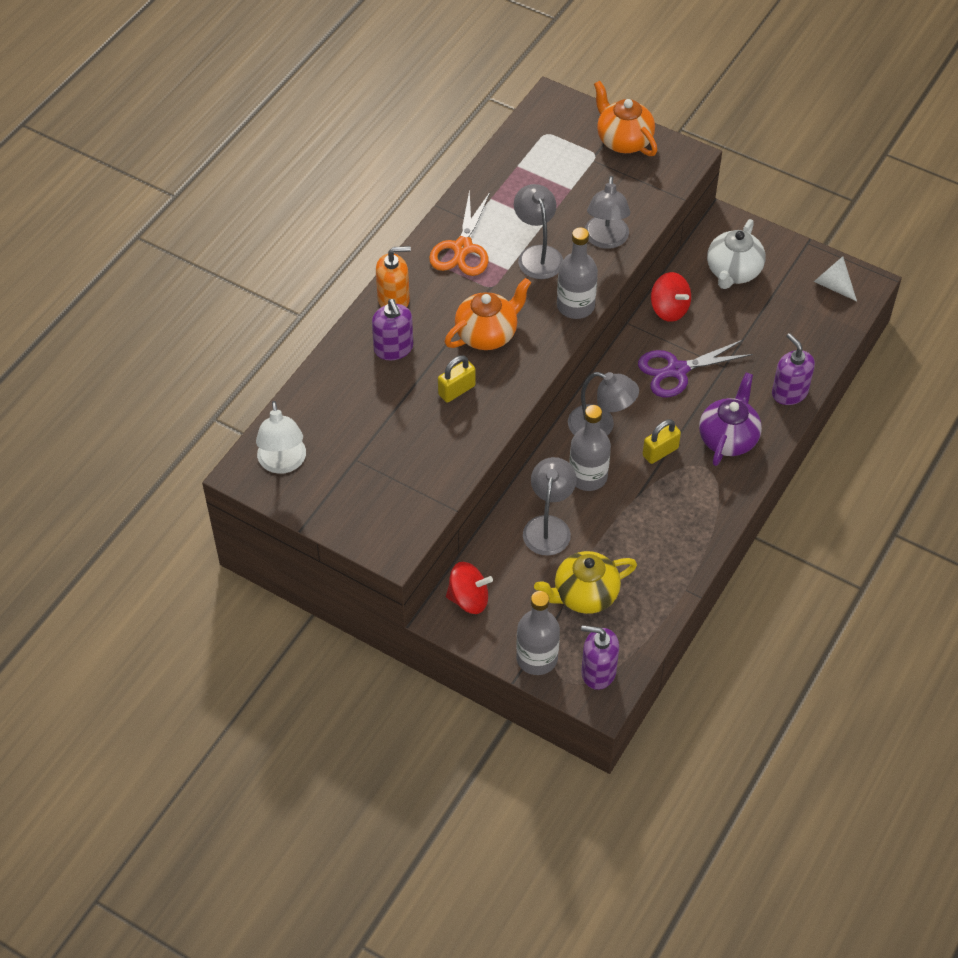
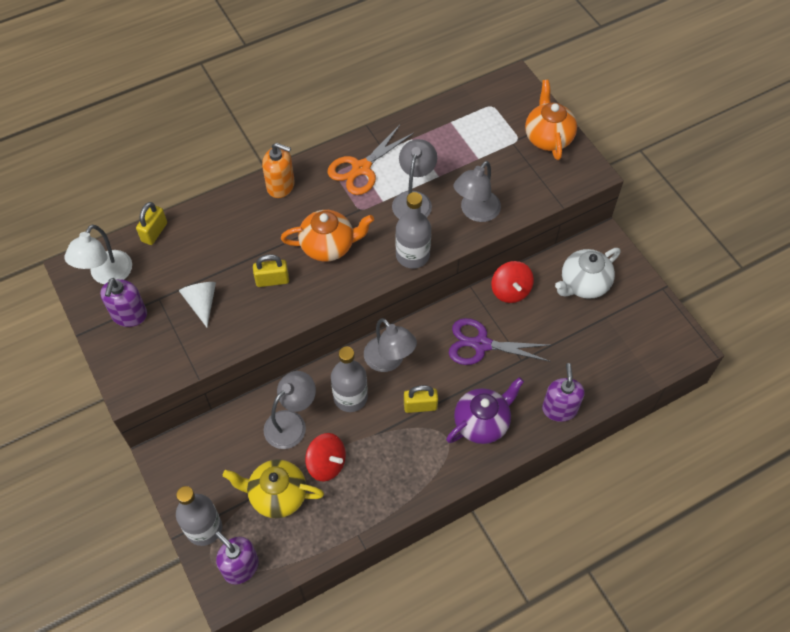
camera: 30 degrees right, 5 degrees up
purple soap dispenser [372,299,413,360] -> purple soap dispenser moved to [100,278,147,327]
red spinning top [446,562,493,614] -> red spinning top moved to [305,433,346,482]
white cone [814,256,857,301] -> white cone moved to [179,282,216,327]
none -> yellow padlock [136,202,167,245]

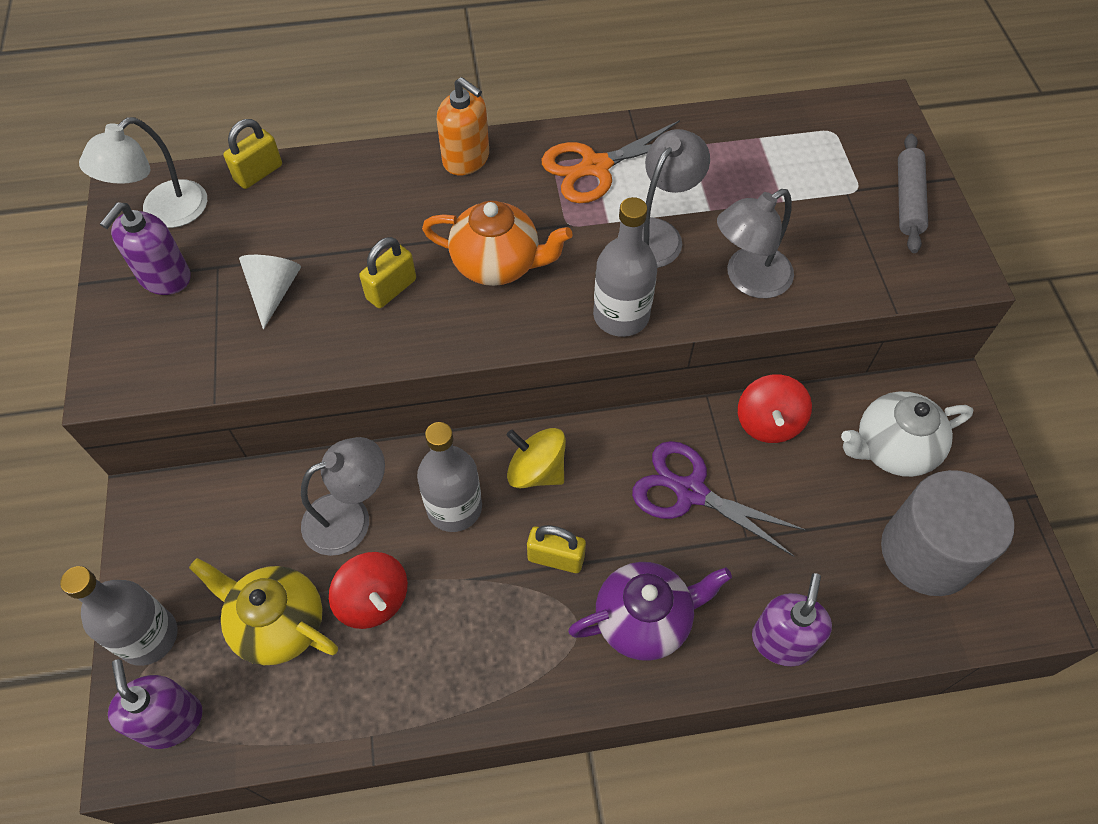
camera: 20 degrees right, 0 degrees up
yellow padlock [253,254,289,287] -> yellow padlock turned 60 degrees counterclockwise [359,237,416,308]
grey lamp [364,318,417,372] -> yellow spinning top [506,428,566,488]
orange teapot [525,80,577,160] -> grey rolling pin [898,134,928,253]
none -> grey cylinder [881,470,1014,596]

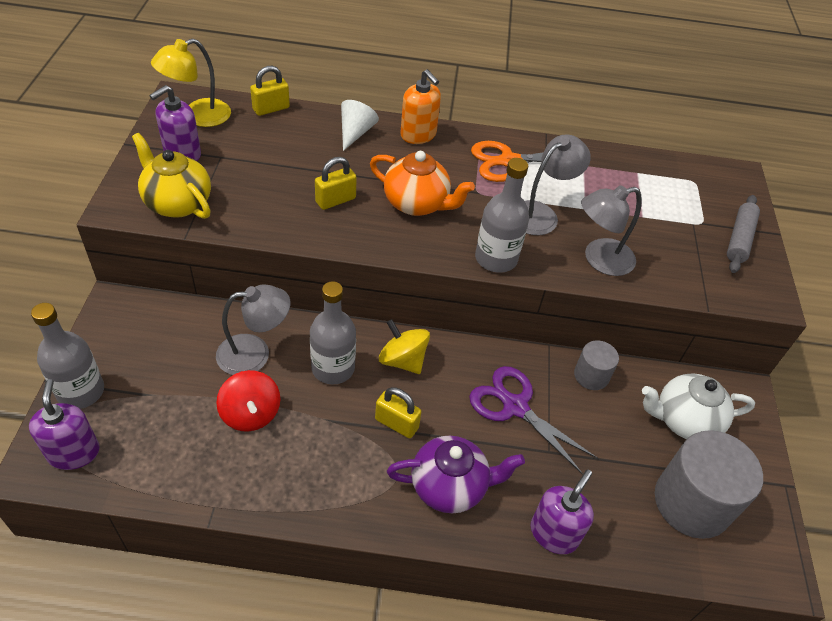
camera: 10 degrees right, 10 degrees down
white lamp [79,117,207,228] -> yellow lamp [151,38,231,127]
yellow teapot [189,558,338,665] -> yellow teapot moved to [132,133,211,219]
white cone [239,255,301,330] -> white cone moved to [341,100,379,151]
red spinning top [738,374,812,443] -> grey cylinder [574,341,619,390]

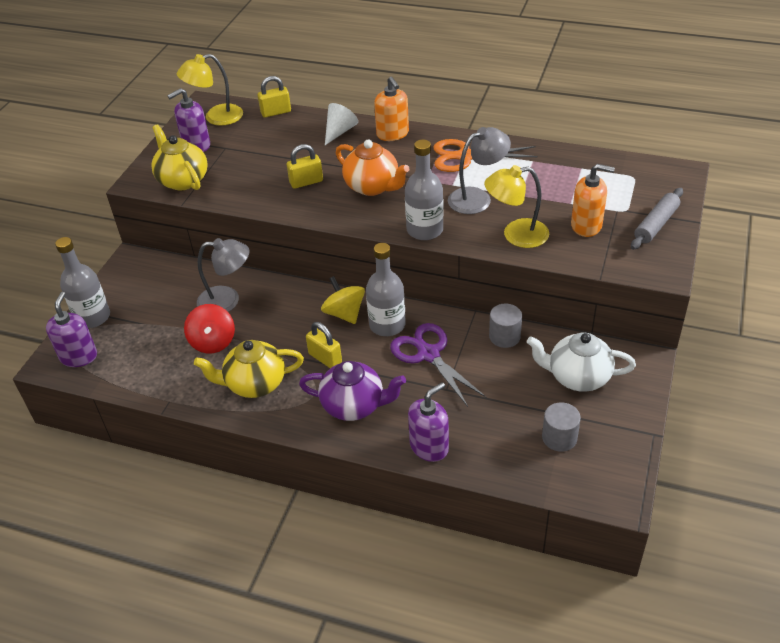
camera: 20 degrees right, 5 degrees down
grey bottle [310,281,356,385] -> grey bottle moved to [366,243,406,336]
grey lamp [581,185,642,276] -> yellow lamp [484,165,549,248]
grey cylinder [655,430,763,539] -> grey cylinder [542,402,581,452], size x0.52
none -> yellow teapot [194,340,304,398]
none -> orange soap dispenser [571,164,615,237]

